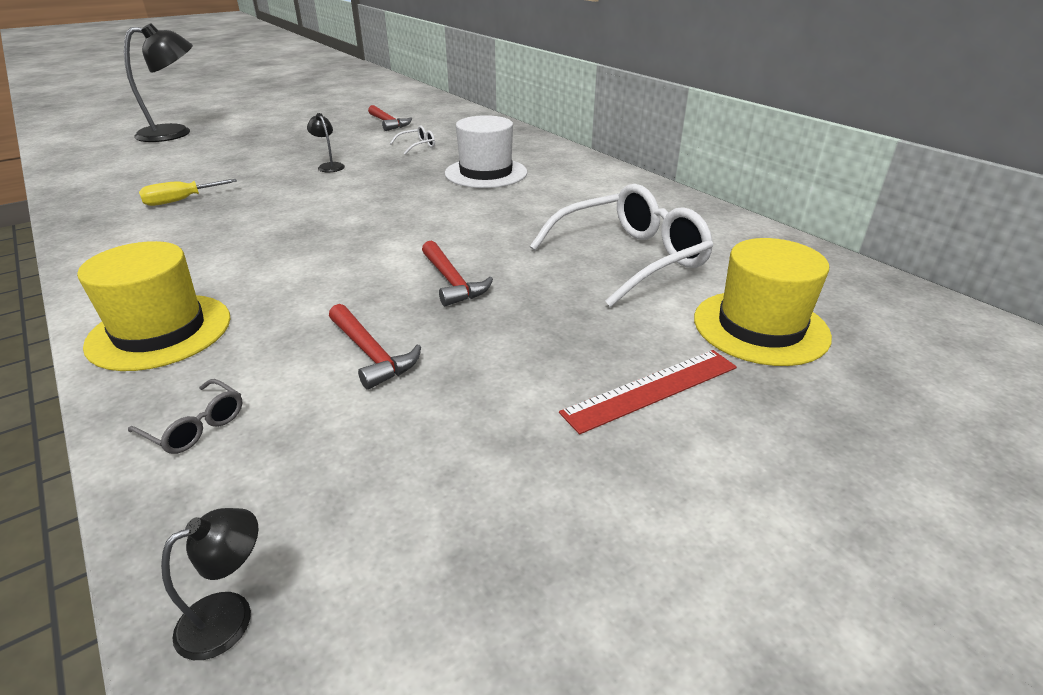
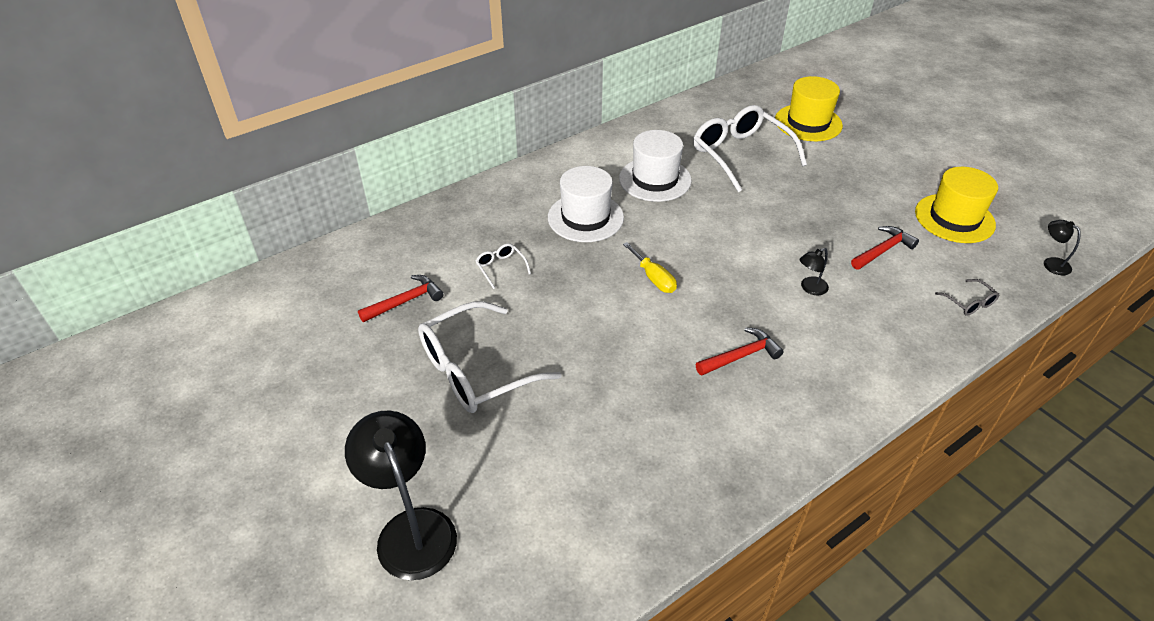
camera: 90 degrees left, 10 degrees up
yellow hat [77,241,230,371] -> yellow hat moved to [915,167,998,243]
grey glasses [128,379,243,454] -> grey glasses turned 120 degrees clockwise [935,279,999,316]
yellow screwdriver [139,179,237,206] -> yellow screwdriver moved to [623,242,677,293]
black lamp [307,113,345,172] -> black lamp moved to [799,248,829,295]
red hammer [422,240,493,306] -> red hammer moved to [696,327,784,376]
red ruler [559,350,737,435] -> none
none -> white glasses [418,301,562,413]
none -> white hat [619,130,692,202]

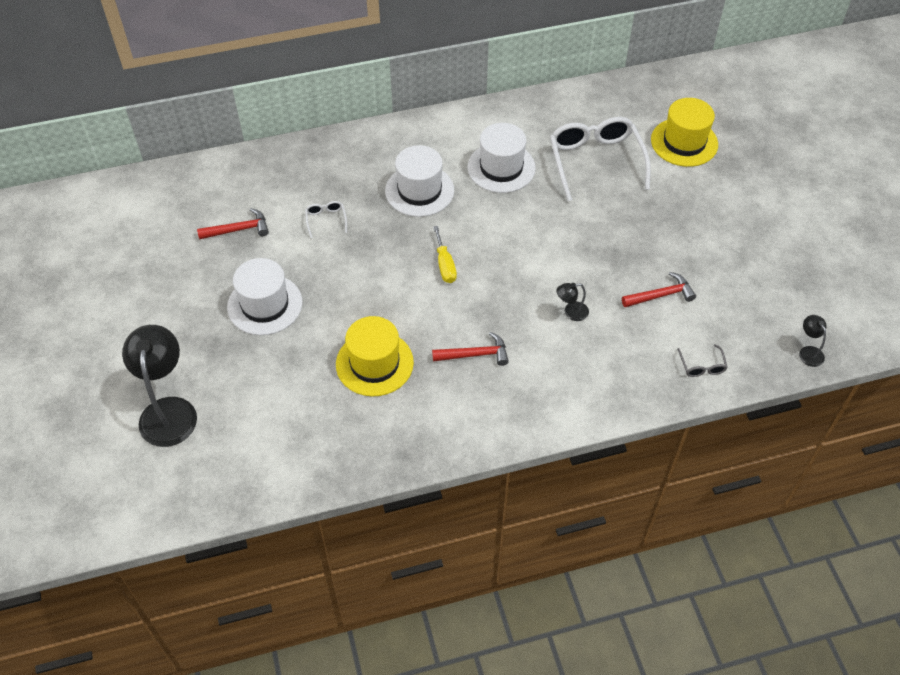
camera: 20 degrees right, 10 degrees up
white glasses [418,301,562,413] -> white hat [227,258,302,335]
yellow hat [915,167,998,243] -> yellow hat moved to [336,316,414,397]

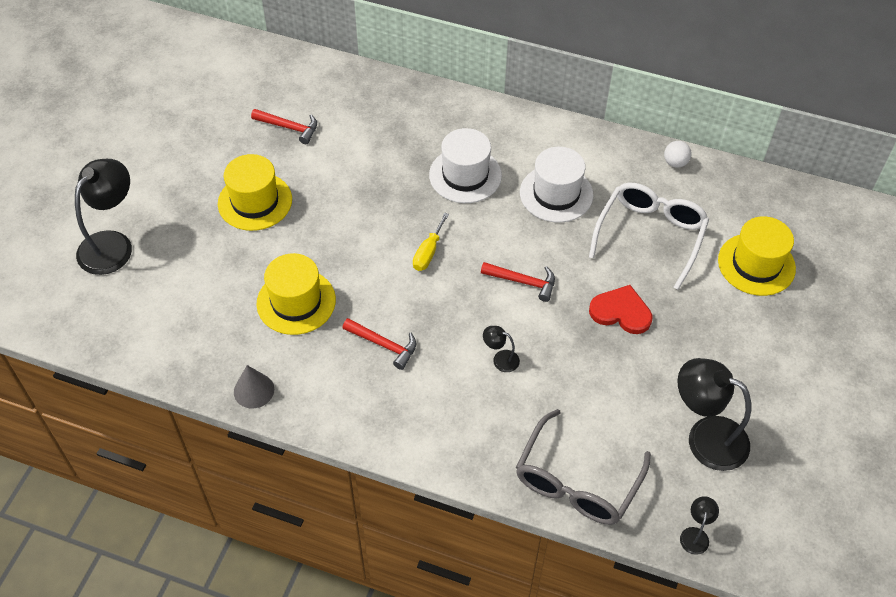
camera: 35 degrees right, 0 degrees up
white hat [227,258,302,335] -> yellow hat [218,154,292,231]
white glasses [305,201,347,238] -> none
red hammer [622,272,696,307] -> red hammer moved to [481,262,555,302]
grey glasses [677,344,728,377] -> grey glasses [516,409,651,525], size x2.38
none -> grey cone [234,365,274,408]
none -> red heart [589,285,653,334]
none -> white ball [664,141,691,168]
none -> black lamp [677,358,751,471]

